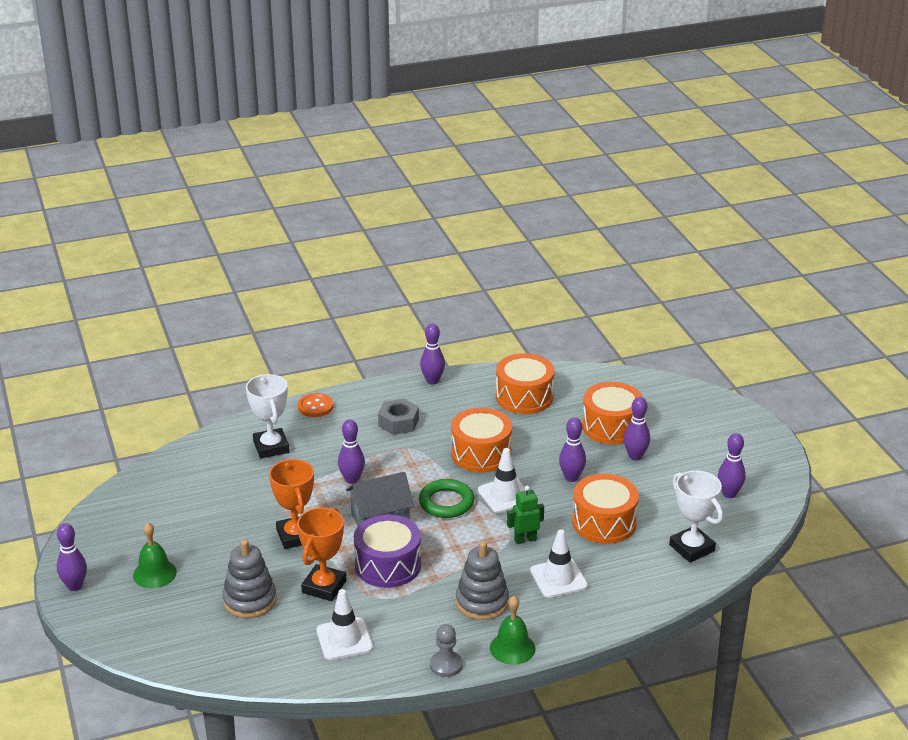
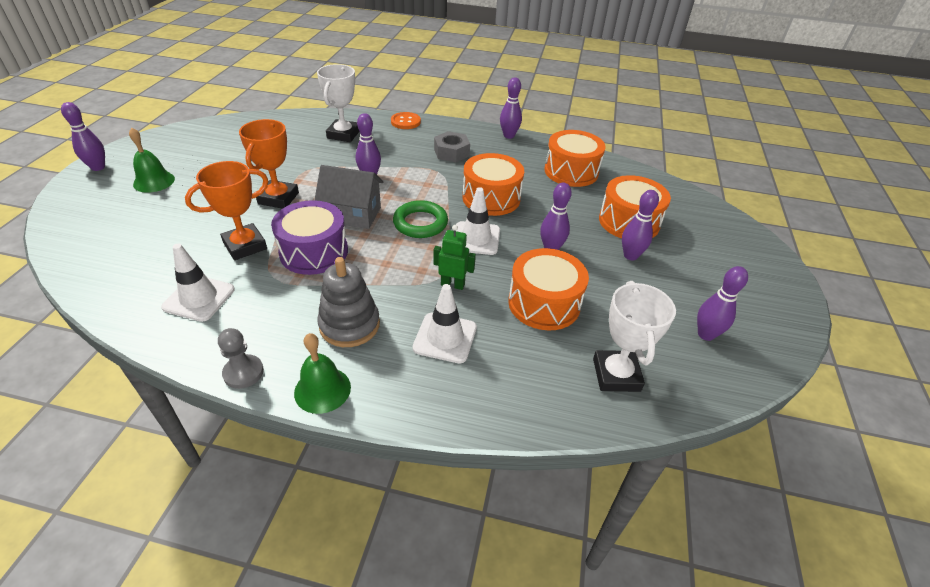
camera: 30 degrees right, 10 degrees up
grey stacking toy [222,539,277,618] -> none

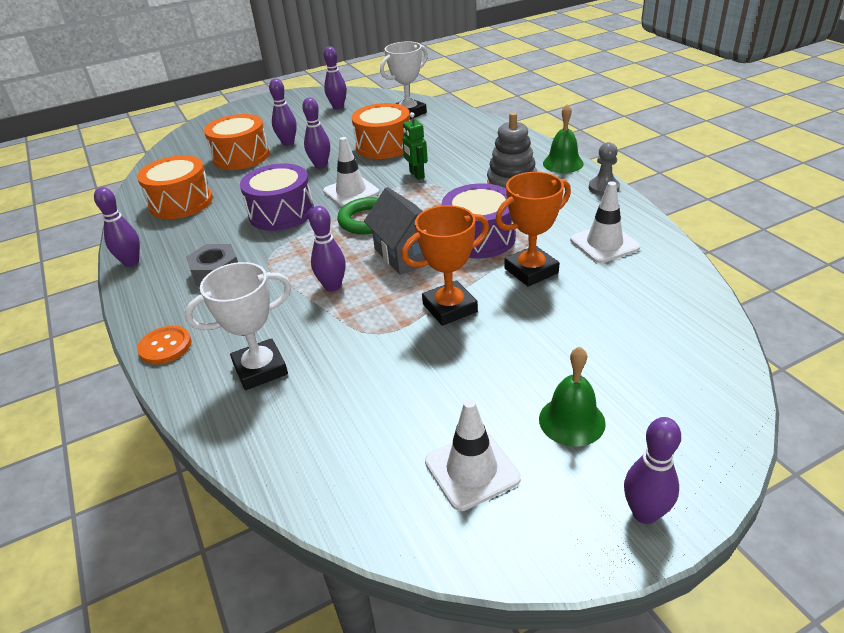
camera: 125 degrees left, 5 degrees down
orange trophy [185,161,269,260] -> orange trophy turned 45 degrees counterclockwise [495,172,571,287]
white traffic cone [412,284,477,363] -> white traffic cone moved to [425,399,521,511]
orange drum [462,153,524,216] -> purple drum [240,163,314,231]

